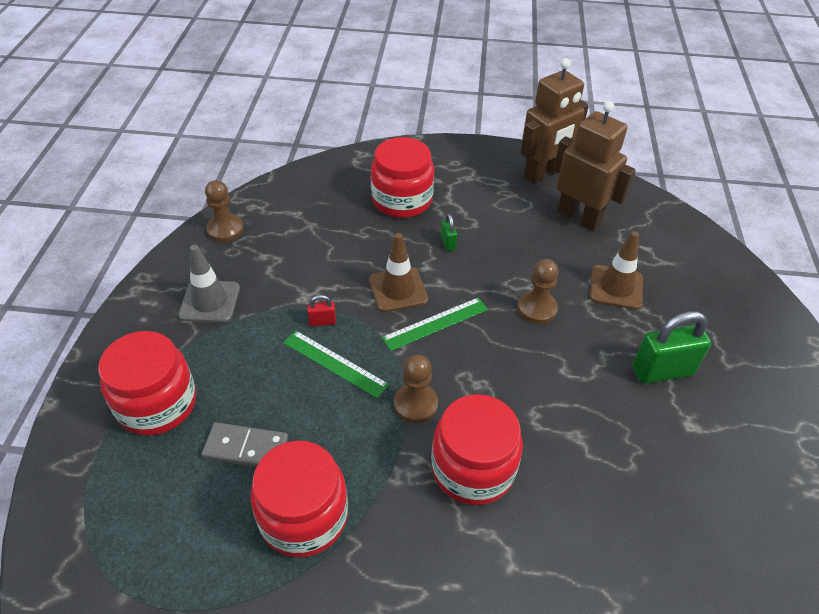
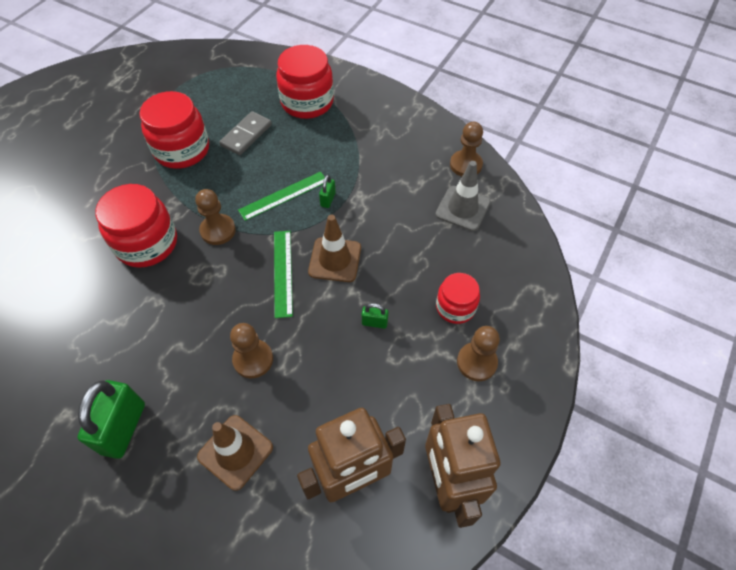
camera: 115 degrees right, 10 degrees up
grey traffic cone [179,245,240,323] -> grey traffic cone moved to [435,161,490,231]
red padlock [307,295,336,326] -> green padlock [319,175,336,208]
red jar [371,137,434,218] -> red jar [436,273,480,324], size x0.60
none -> brown pawn [457,326,500,381]

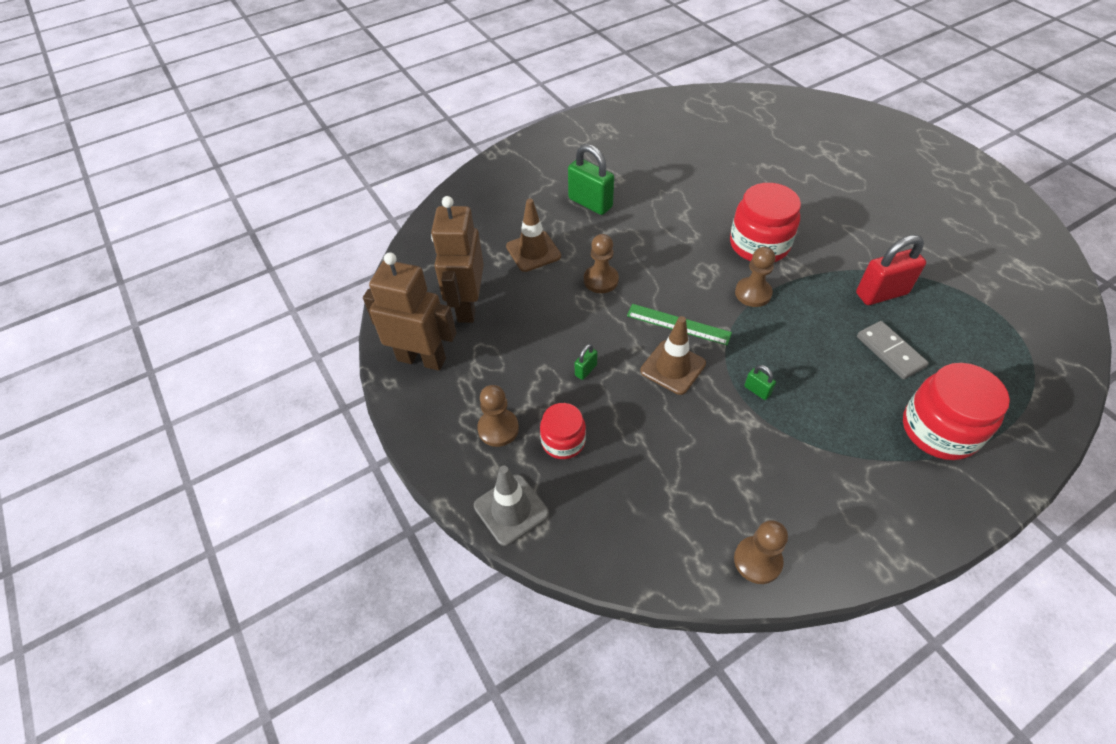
camera: 120 degrees right, 5 degrees down
red jar [139,91,209,169] -> red padlock [856,235,926,305]
green ruler [238,172,325,221] -> none
grey traffic cone [435,161,490,231] -> grey traffic cone moved to [474,466,549,546]

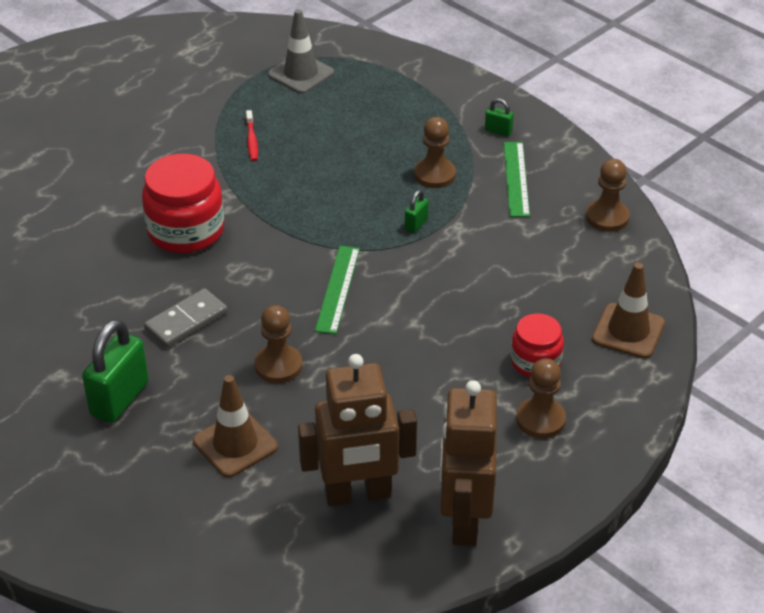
camera: 105 degrees left, 10 degrees down
grey traffic cone [474,466,549,546] -> grey traffic cone moved to [268,9,334,94]
green padlock [575,344,598,380] -> green padlock moved to [485,98,514,136]
brown traffic cone [640,316,706,395] -> brown traffic cone moved to [592,263,665,359]
brown pawn [735,247,775,307] -> brown pawn moved to [414,117,456,188]
red padlock [856,235,926,305] -> red toothbrush [246,110,258,161]
grey domino [857,321,929,380] -> grey domino moved to [144,288,228,348]
red jar [903,363,1010,460] -> none
none -> green ruler [504,142,530,217]

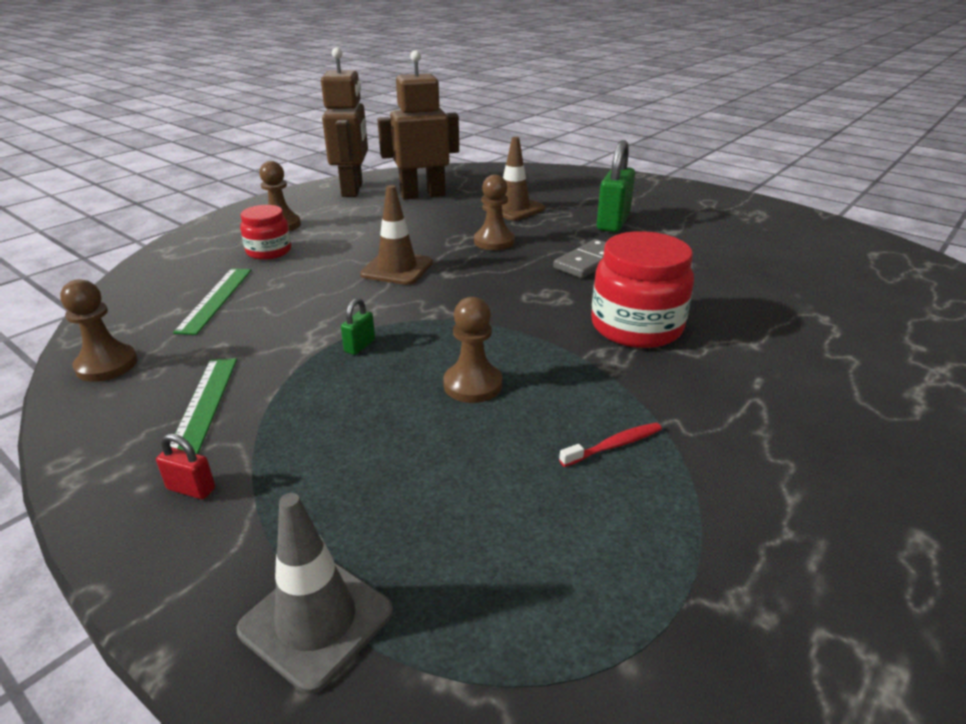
camera: 175 degrees right, 10 degrees down
red toothbrush [246,110,258,161] -> red toothbrush turned 75 degrees clockwise [559,422,662,467]
grey traffic cone [268,9,334,94] -> grey traffic cone moved to [236,493,393,694]
green ruler [315,246,360,334] -> green ruler moved to [173,268,251,335]
brown pawn [414,117,456,188] -> brown pawn moved to [443,297,502,403]
green padlock [485,98,514,136] -> red padlock [156,434,215,499]
brown traffic cone [592,263,665,359] -> brown traffic cone moved to [360,185,433,285]

